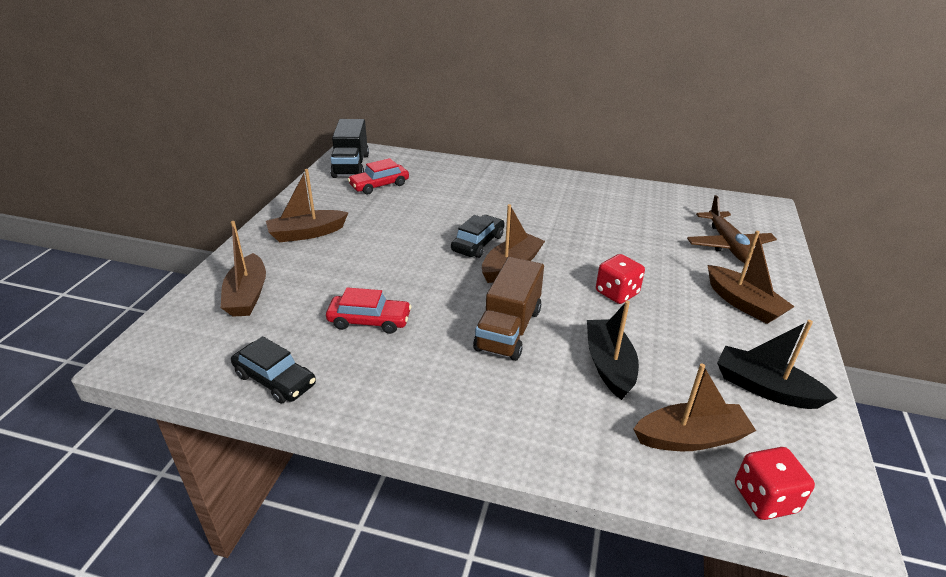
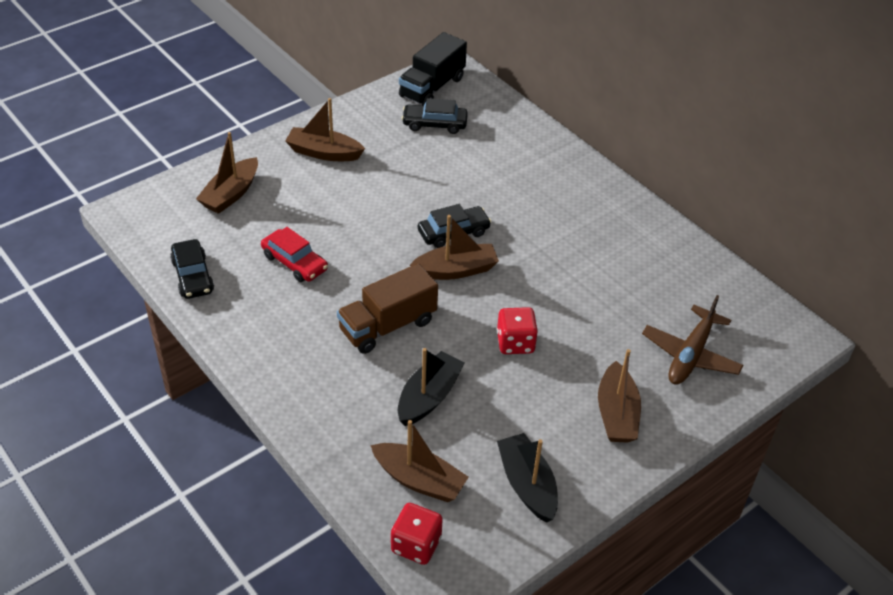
camera: 35 degrees right, 10 degrees up
red car [348,158,409,194] -> black car [402,98,468,134]

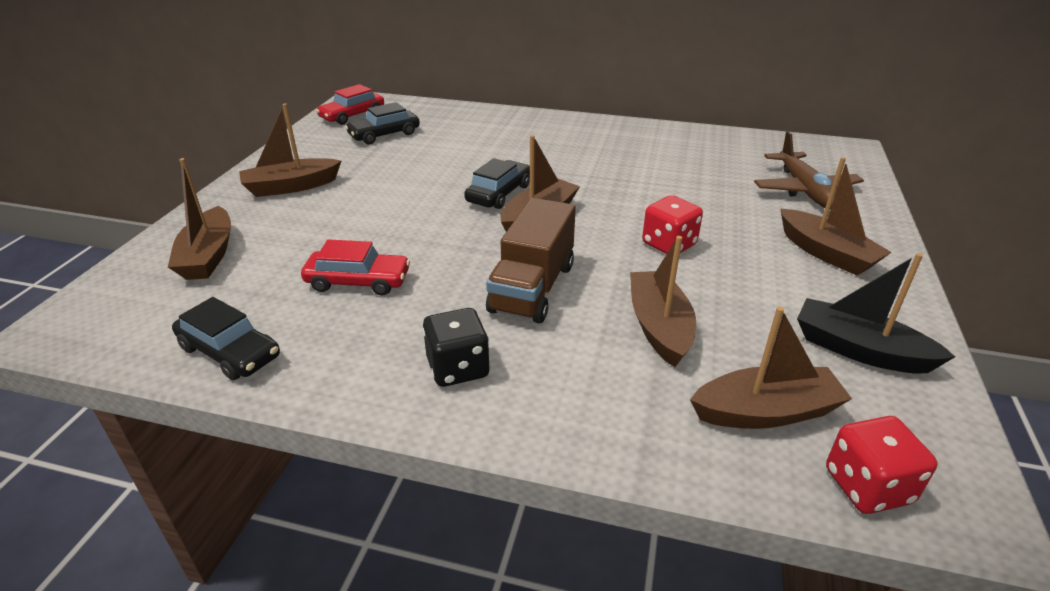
camera: 35 degrees left, 10 degrees down
black boat [398,348,465,426] -> brown boat [630,236,696,367]
black truck [399,32,467,106] -> red car [316,84,384,125]
none -> black dice [423,308,490,387]

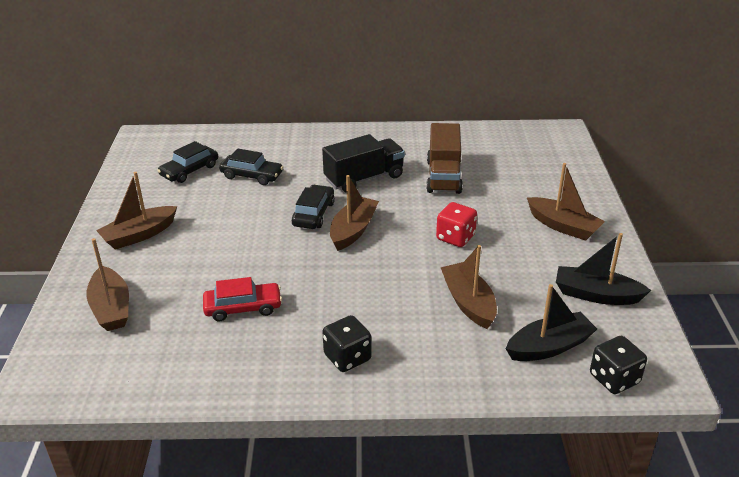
camera: 15 degrees left, 0 degrees up
black car [172,297,280,380] -> black car moved to [219,148,283,185]
red car [316,84,384,125] -> none
brown truck [486,198,576,323] -> brown truck moved to [426,123,463,194]
brown boat [690,306,852,429] -> black boat [506,284,597,361]
brown plane [754,131,864,209] -> none
red dice [826,416,937,514] -> black dice [590,336,647,394]
none -> black truck [322,134,405,193]

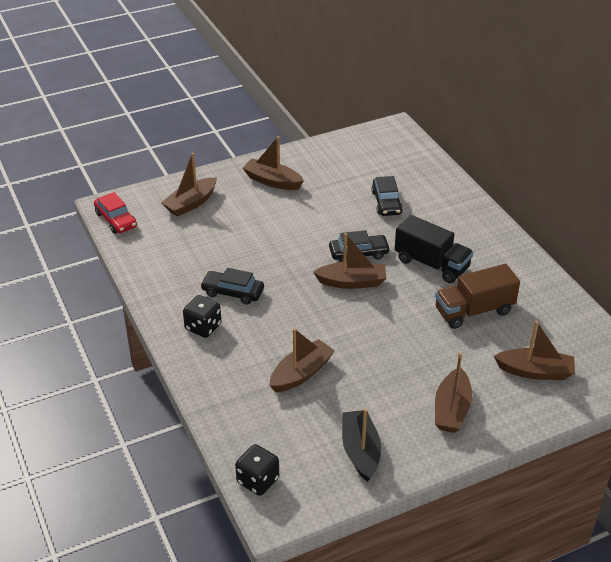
camera: 65 degrees right, 5 degrees up
black car [157,141,218,183] -> black car moved to [200,268,264,305]
red car [203,277,282,321] -> red car moved to [94,192,137,234]
red dice [436,202,477,247] -> none
black boat [506,284,597,361] -> none
none -> brown boat [494,321,575,380]

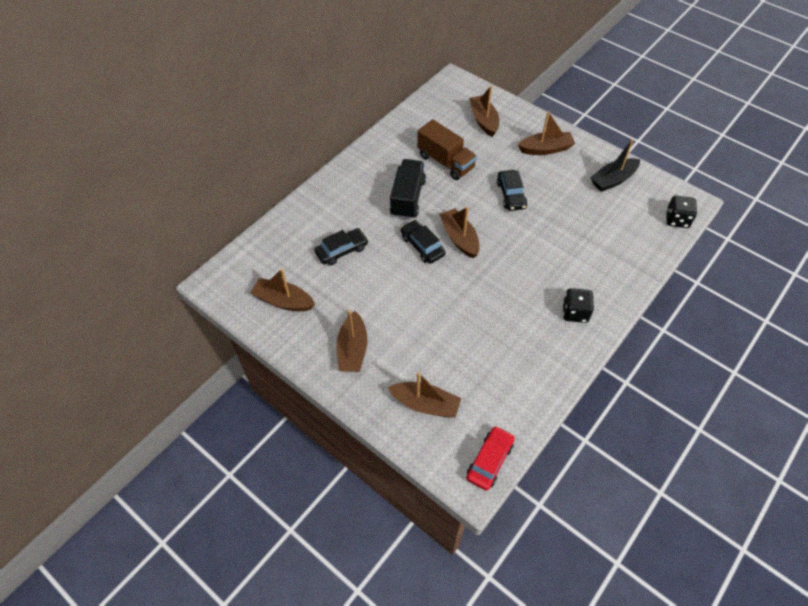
camera: 115 degrees left, 15 degrees up
black car [200,268,264,305] -> black car moved to [497,170,527,211]
brown boat [269,328,335,392] -> brown boat moved to [250,269,315,311]

